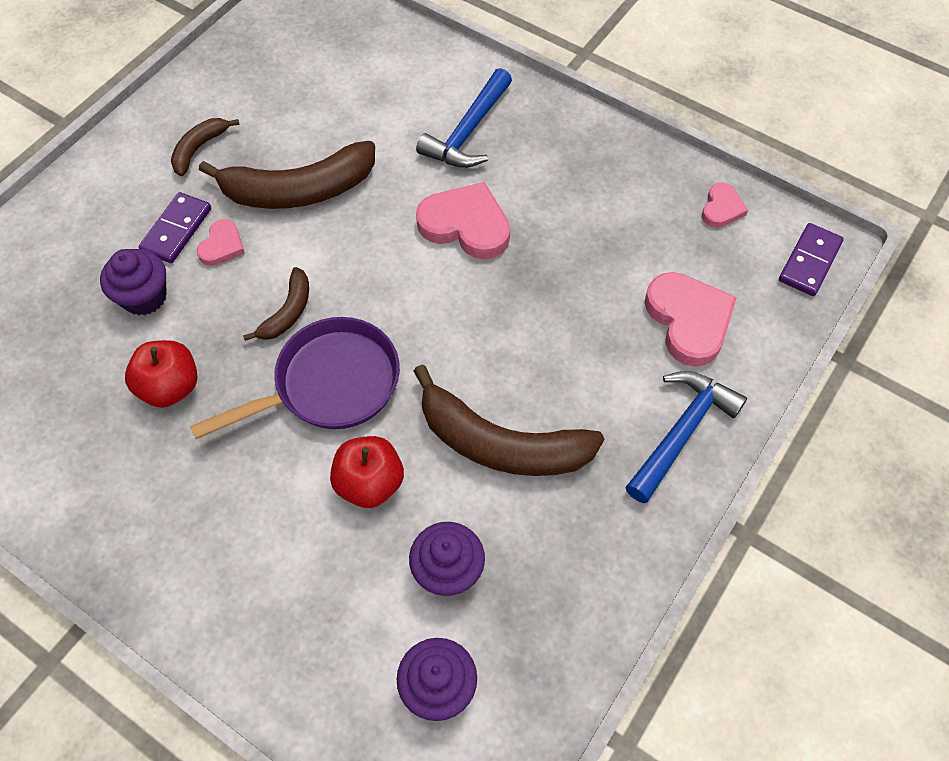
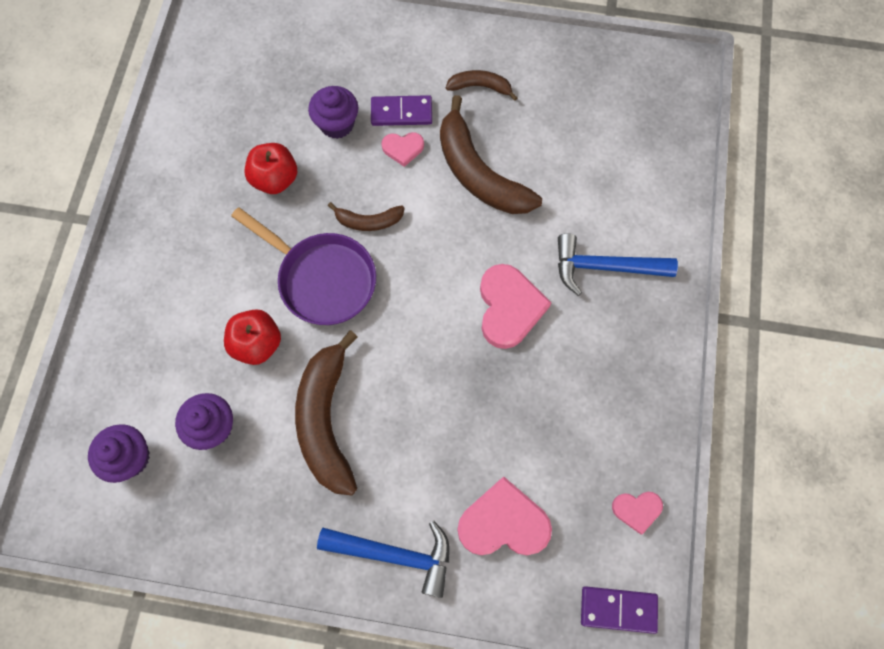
camera: 65 degrees right, 10 degrees up
pink heart [645,272,737,367] -> pink heart turned 135 degrees counterclockwise [457,476,552,555]

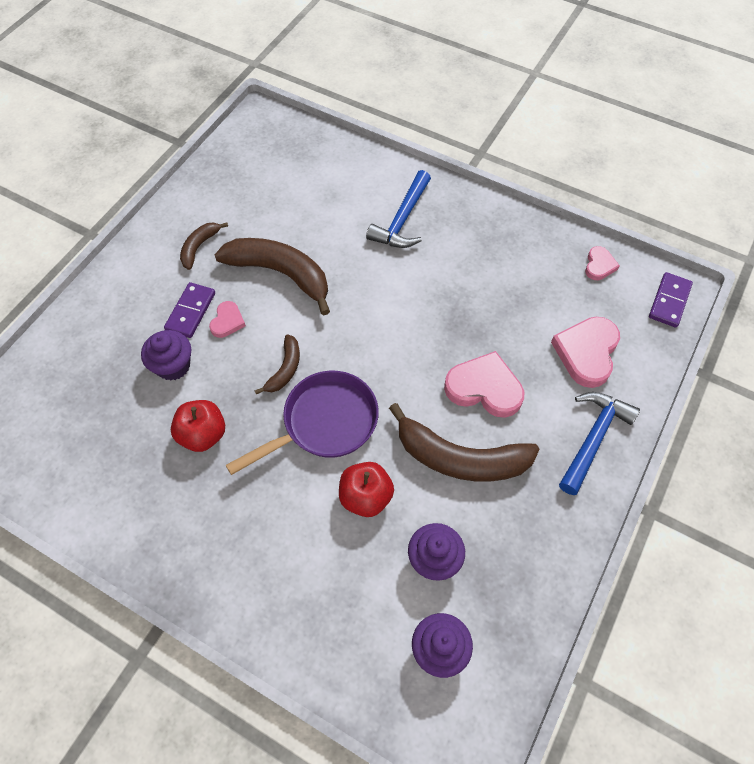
camera: 70 degrees left, 10 degrees down
brown banana [440,95,542,214] -> brown banana turned 135 degrees counterclockwise [215,238,330,316]
pink heart [480,264,551,349] -> pink heart moved to [444,351,524,418]

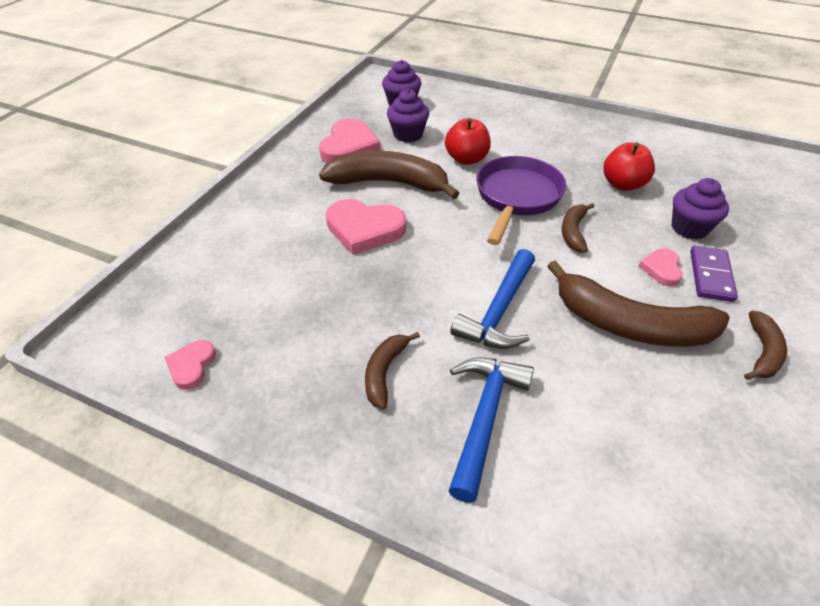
camera: 175 degrees right, 15 degrees down
purple pan [226,371,379,475] -> purple pan turned 150 degrees clockwise [476,156,566,245]
pink heart [551,317,620,388] -> pink heart moved to [319,118,381,163]
blue hammer [559,392,640,495] -> blue hammer moved to [450,249,535,349]
purple domino [649,272,693,327] -> none
none -> brown banana [365,332,420,409]

